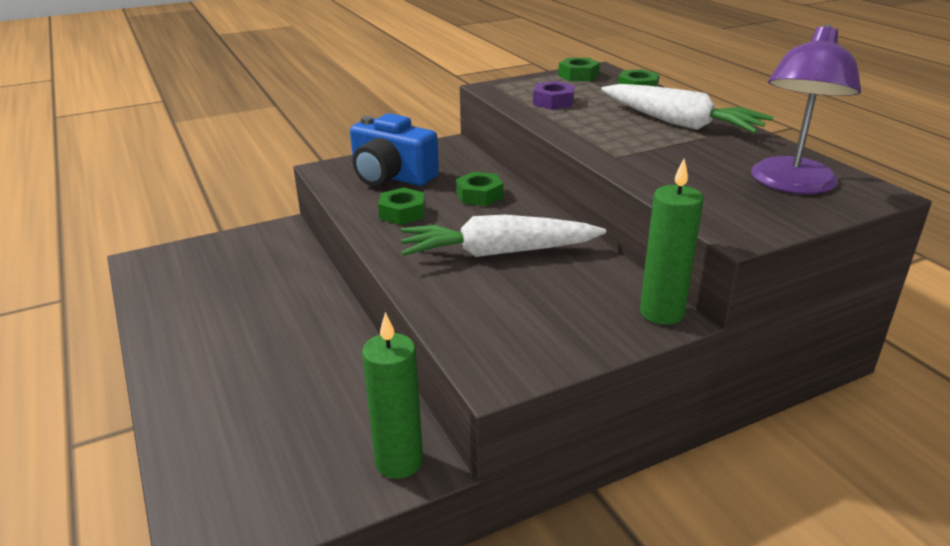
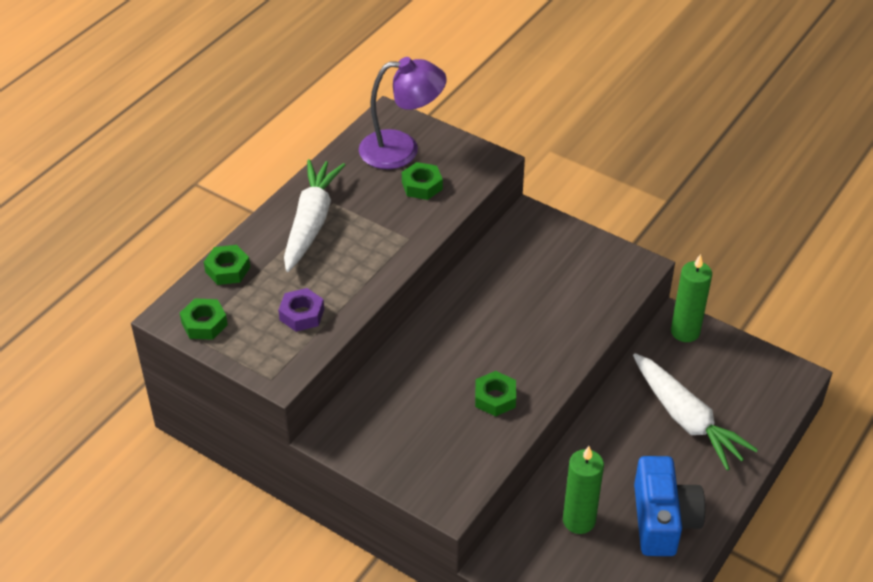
camera: 120 degrees left, 15 degrees up
blue camera [350,113,439,186] -> blue camera moved to [634,456,705,556]
white carrot [401,215,606,257] -> white carrot moved to [633,353,758,470]
green nut [456,172,503,206] -> green nut moved to [402,162,443,200]
green candle [640,158,704,325] -> green candle moved to [563,446,604,534]

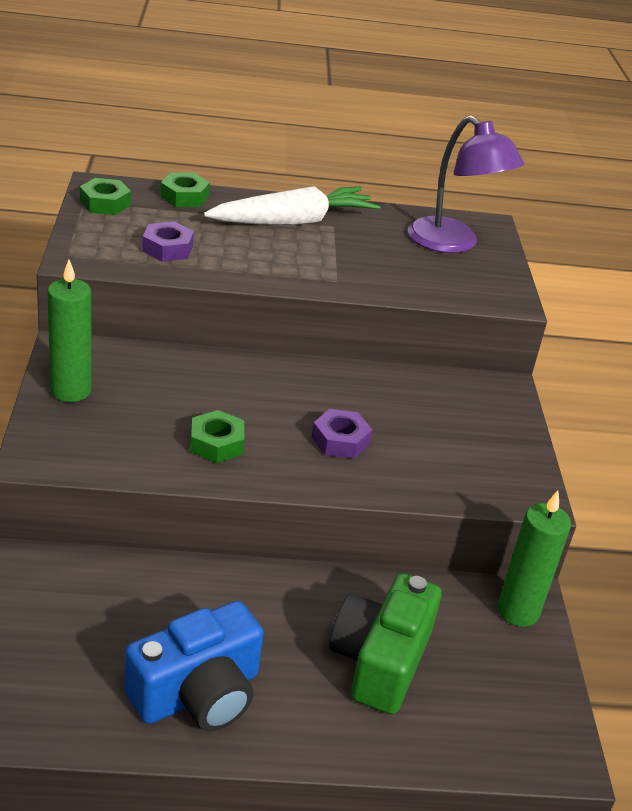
camera: 50 degrees right, 10 degrees down
green nut [402,162,443,200] -> none
green candle [563,446,604,534] -> green candle moved to [47,260,91,402]
white carrot [633,353,758,470] -> green camera [329,573,442,715]
none -> purple nut [312,409,372,459]

